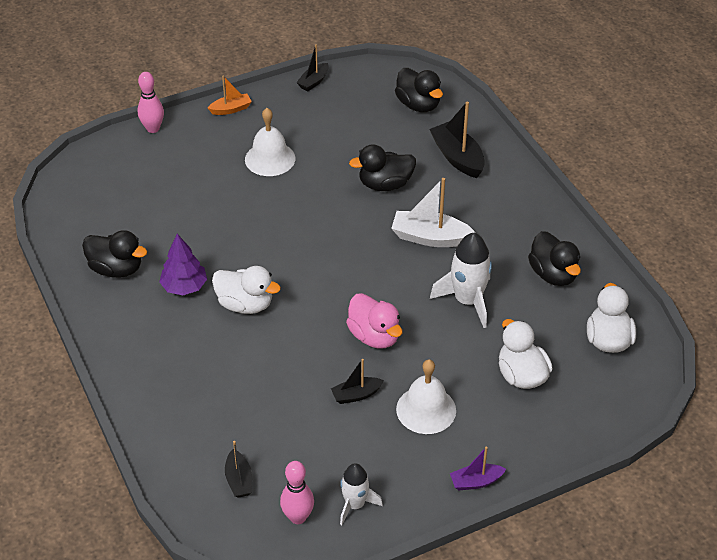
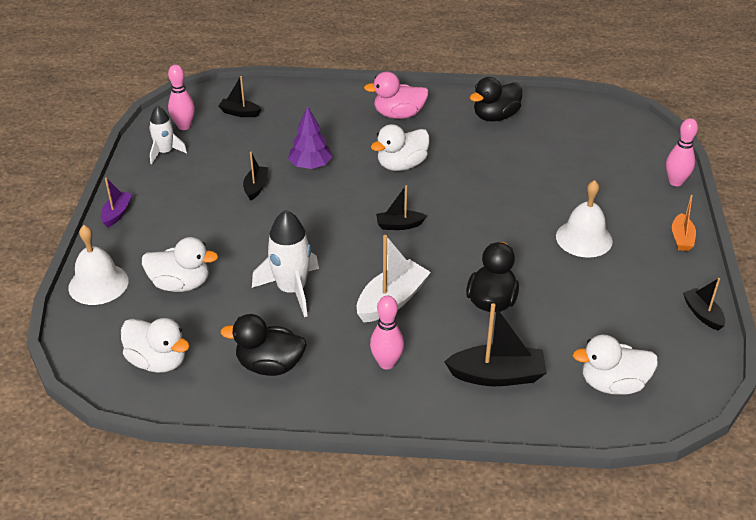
camera: 120 degrees right, 5 degrees down
purple tree [159,234,207,295] -> purple tree moved to [288,106,333,169]
pink duck [346,293,402,348] -> pink duck moved to [364,72,429,119]
black duck [395,68,443,112] -> white duck [573,335,658,395]
white bell [396,359,456,434] -> white bell moved to [68,225,129,305]
none -> pink bowling pin [370,296,404,369]
none -> black boat [376,185,426,230]

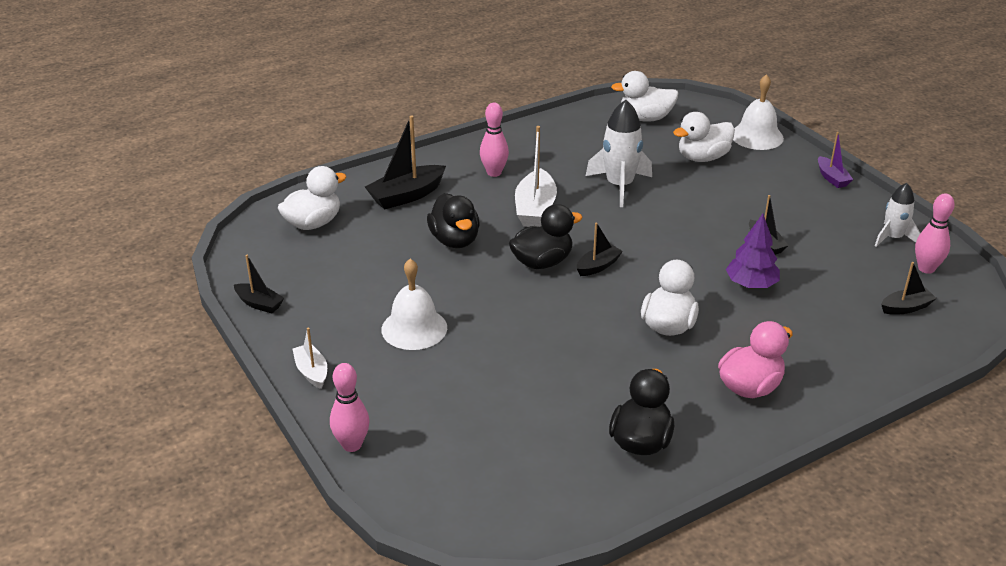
camera: 145 degrees right, 5 degrees down
black duck [220,314,307,376] -> black duck moved to [509,204,583,269]
orange boat [672,195,696,251] -> white boat [293,327,327,389]

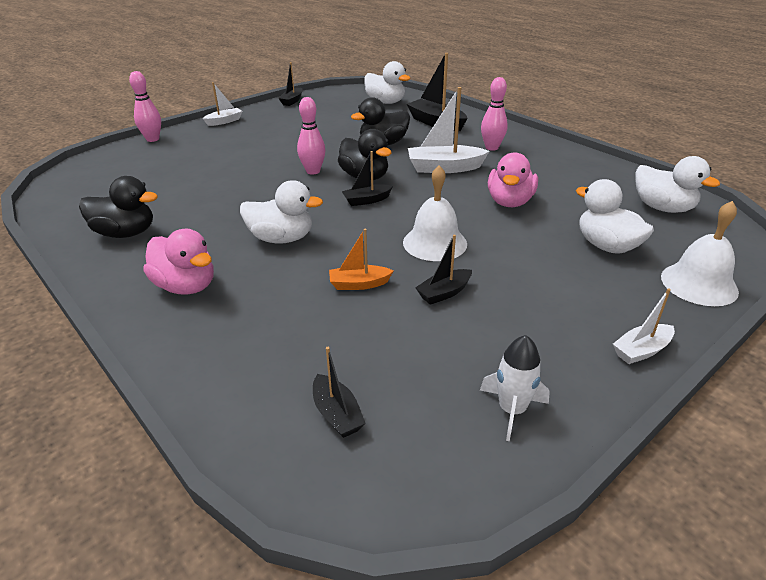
camera: 80 degrees right, 0 degrees up
white bell [381,259,447,350] -> white bell moved to [403,165,467,261]
black boat [577,222,623,276] -> black boat turned 120 degrees clockwise [342,151,393,206]
white rocket [586,100,652,207] -> pink duck [488,152,538,207]
white duck [611,71,678,122] -> white duck turned 150 degrees clockwise [635,156,720,213]
purple tree [726,214,780,289] -> orange boat [329,229,393,290]
purple boat [818,132,853,188] -> white boat [613,288,675,364]
pink bowling pin [915,193,955,274] -> pink bowling pin moved to [297,97,325,175]

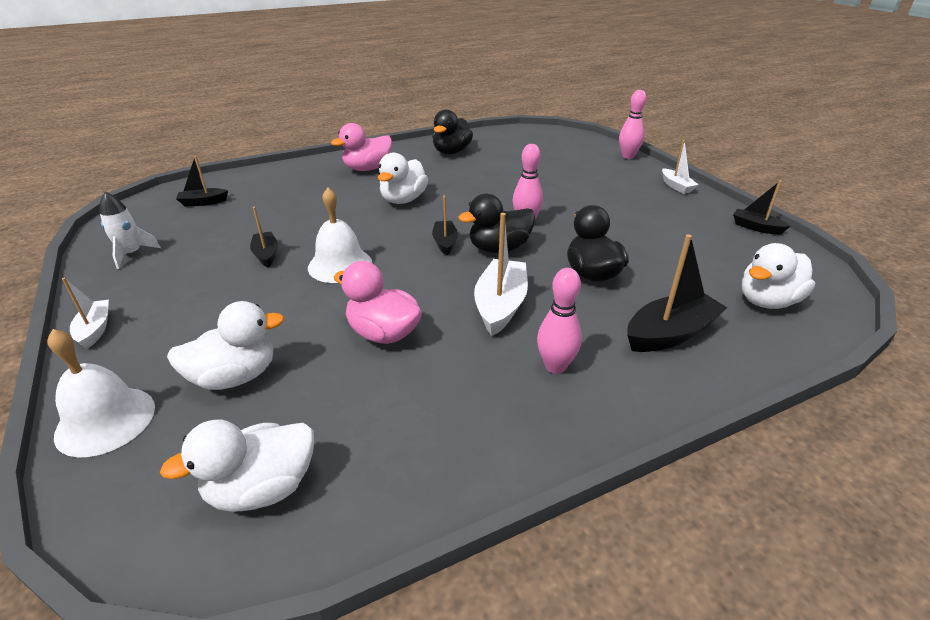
camera: 105 degrees right, 0 degrees up
orange boat [329,229,393,290] -> none

